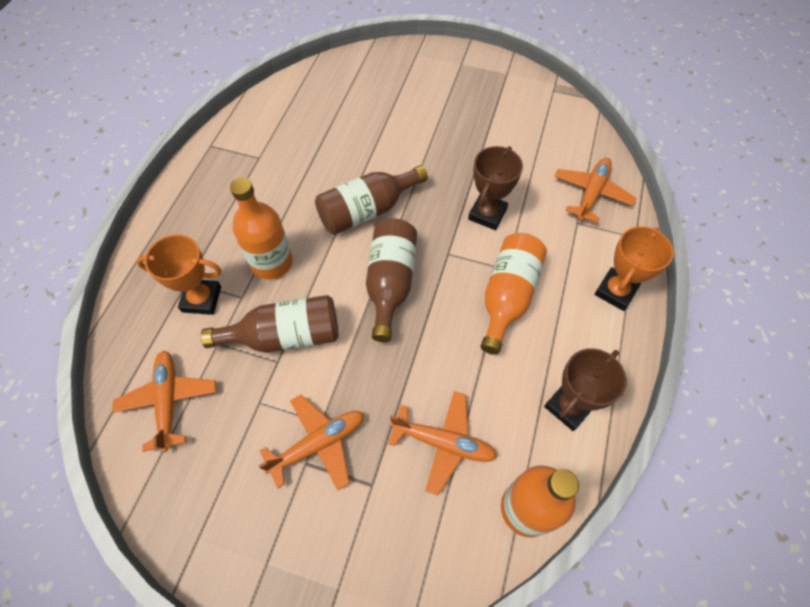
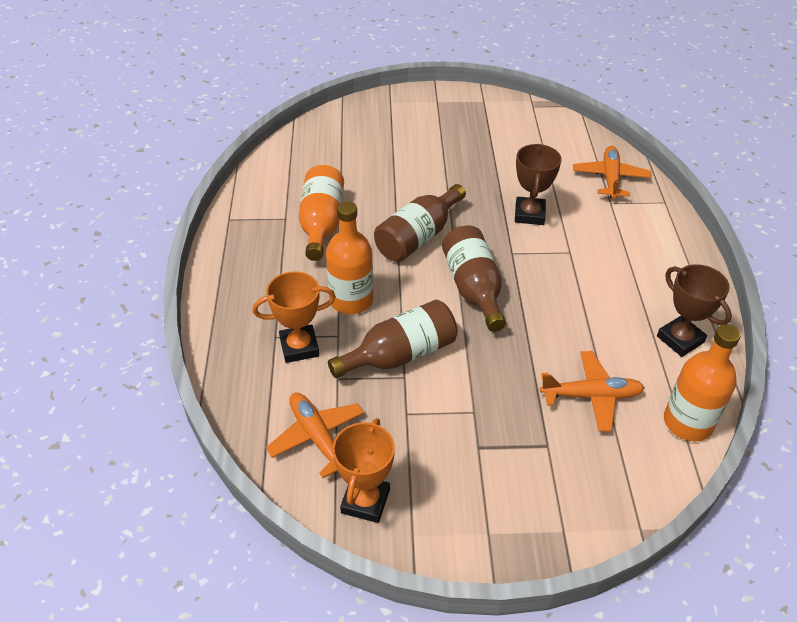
camera: 20 degrees left, 15 degrees down
orange plane [259,395,364,491] -> none
orange bottle [480,233,547,355] -> orange bottle moved to [299,165,344,261]
brown trophy [544,348,627,431] -> brown trophy turned 60 degrees counterclockwise [657,264,732,357]
orange trophy [594,226,674,311] -> orange trophy moved to [333,418,395,523]

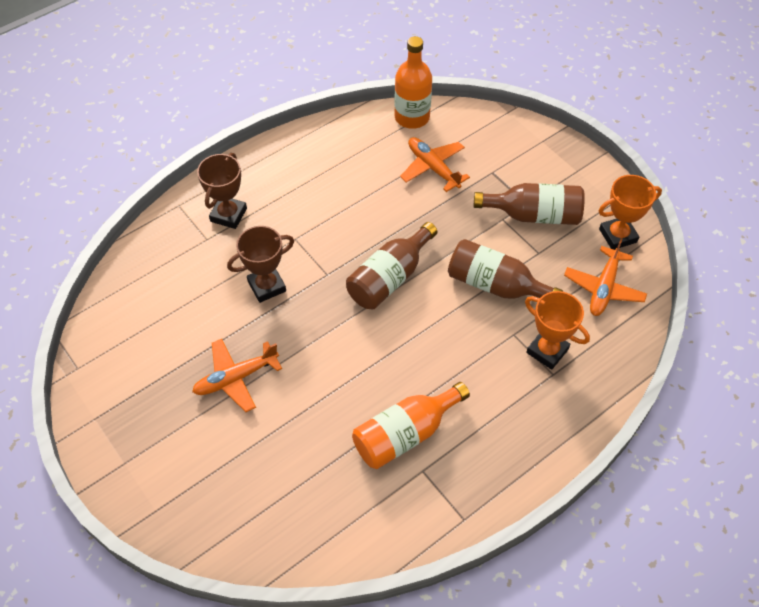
camera: 125 degrees left, 10 degrees up
orange bottle [326,201,373,314] -> none
brown bottle [374,184,466,262] -> brown bottle moved to [474,183,585,225]
orange plane [573,146,652,199] -> orange plane moved to [192,339,282,412]
brown trophy [657,264,732,357] -> brown trophy moved to [197,153,247,229]

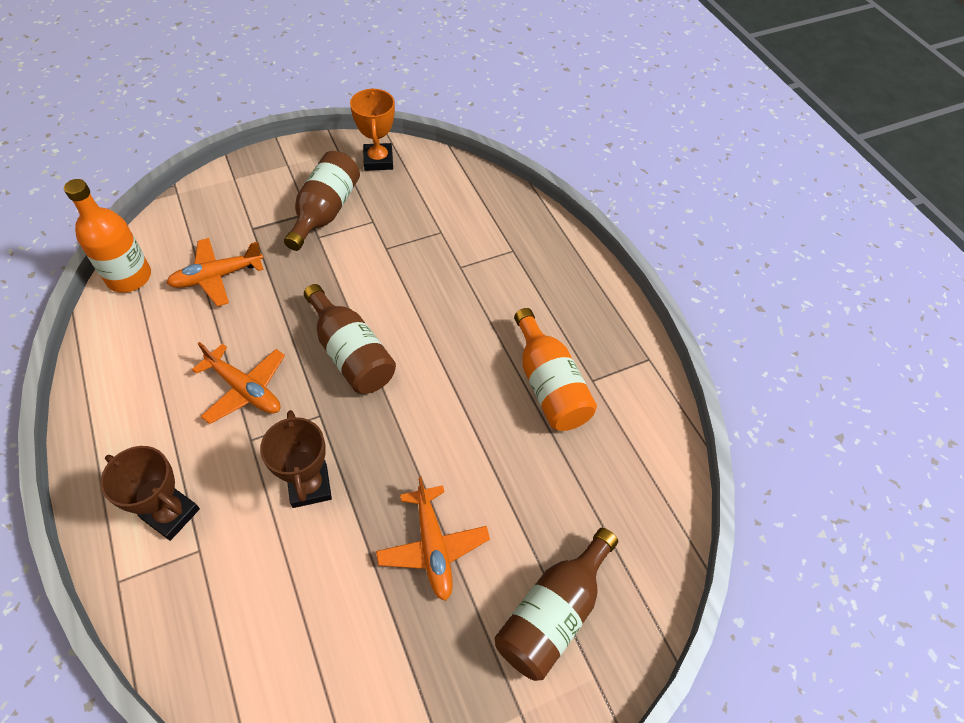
camera: 80 degrees left, 0 degrees up
brown bottle [448,239,563,299] -> brown bottle moved to [495,528,618,681]
orange trophy [525,291,590,370] -> none
orange plane [564,238,647,316] -> orange plane moved to [192,342,285,424]

